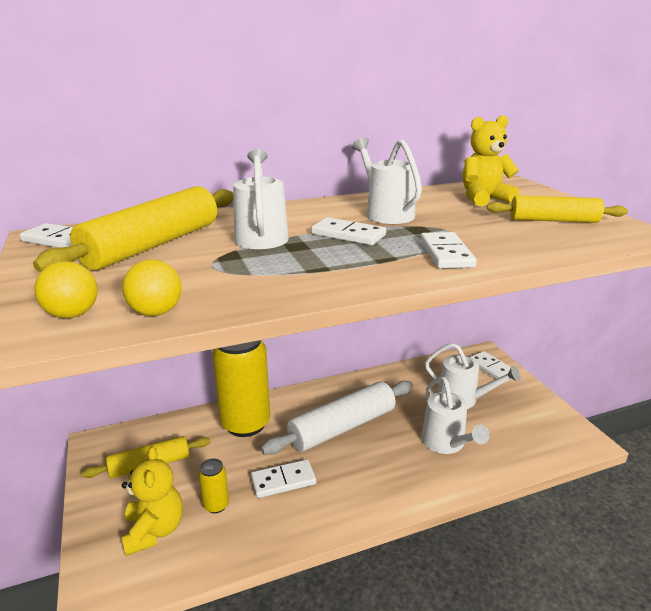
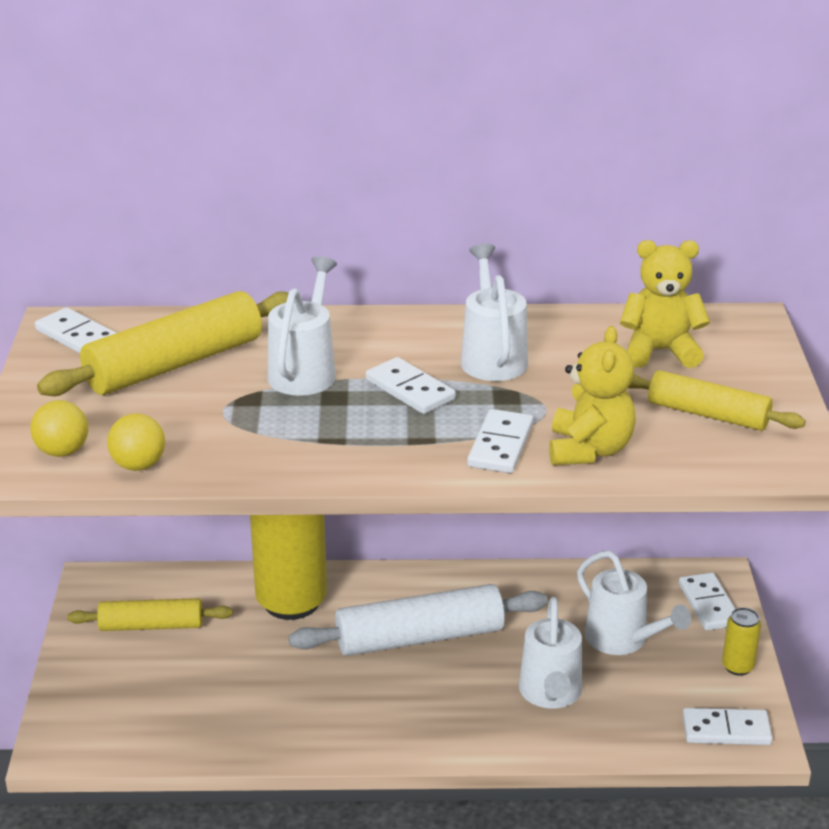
camera: 20 degrees right, 5 degrees up
yellow teddy bear [122,446,183,556] -> yellow teddy bear moved to [549,326,636,465]
yellow can [198,458,229,513] -> yellow can moved to [722,607,761,676]
white domino [251,459,316,498] -> white domino moved to [683,708,773,745]

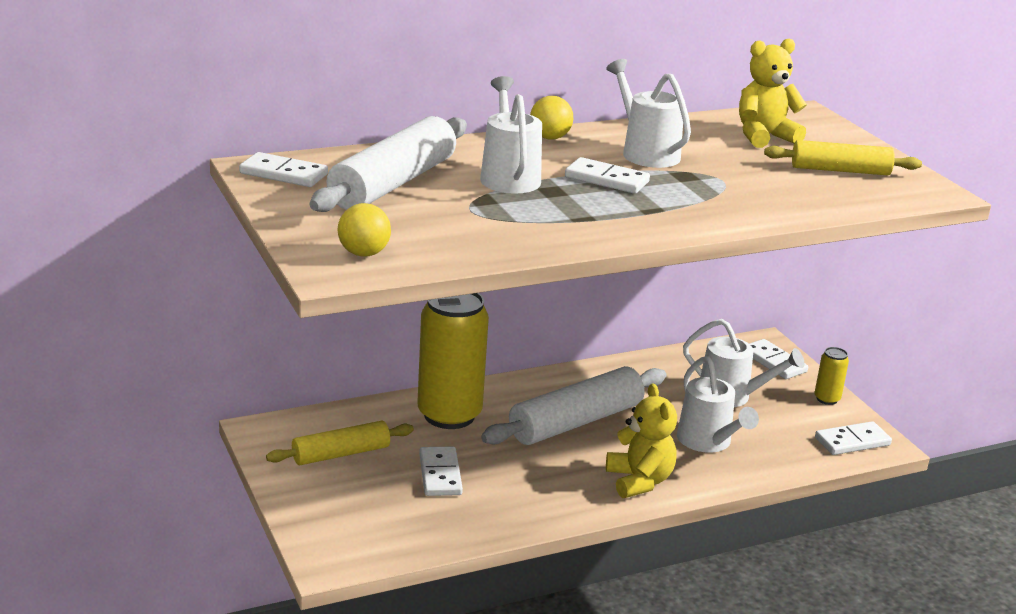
camera: 25 degrees left, 5 degrees down
yellow rolling pin [37,291,289,396] -> white rolling pin [310,116,467,212]
yellow ball [107,413,165,471] -> yellow ball moved to [530,96,573,139]
white domino [467,409,533,473] -> white domino moved to [419,446,463,496]
yellow teddy bear [549,326,636,465] -> yellow teddy bear moved to [606,383,677,498]

